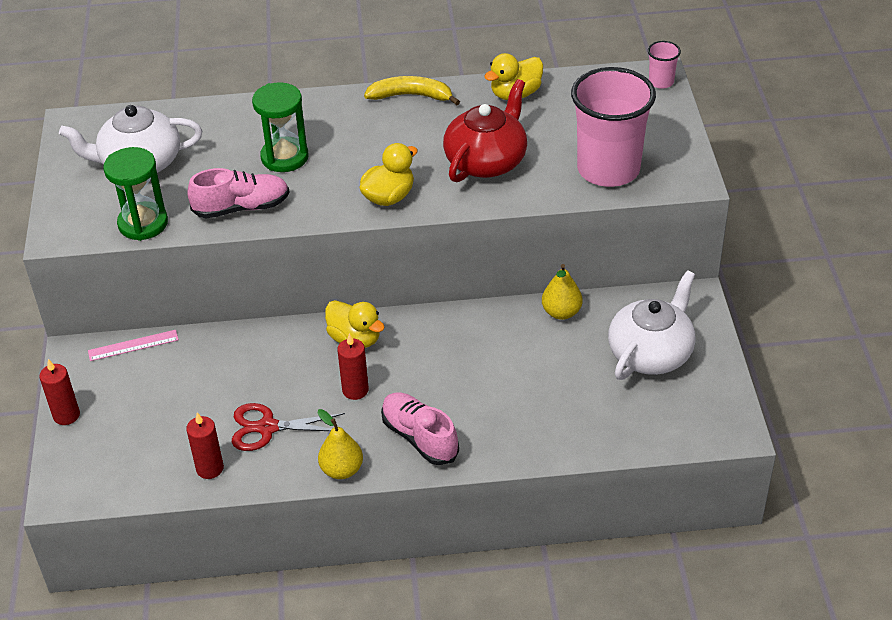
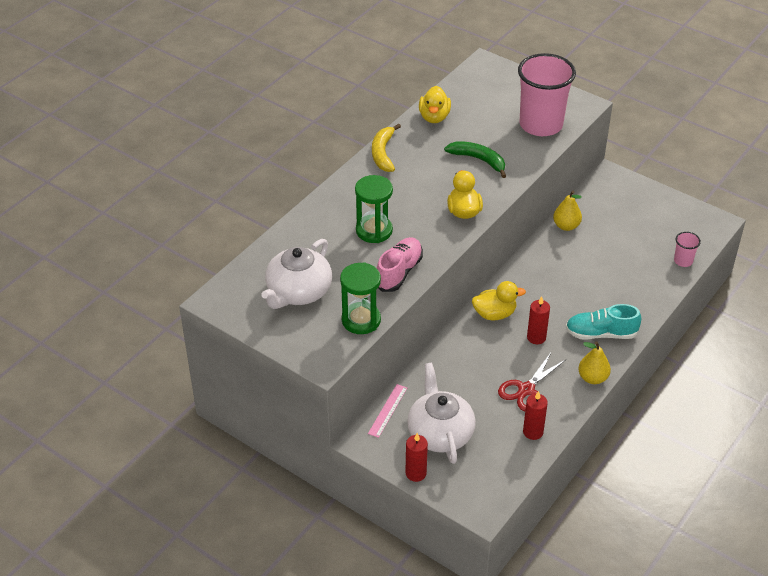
camera: 50 degrees left, 0 degrees up
yellow banana [364,76,460,105] -> yellow banana turned 45 degrees counterclockwise [372,124,401,172]
pink shoe [381,392,459,465] -> turquoise shoe [566,304,641,340]
red teapot [443,79,527,182] -> green banana [444,141,506,178]
white teapot [608,270,696,380] -> white teapot moved to [407,363,476,464]
pink cup [648,41,681,89] -> pink cup moved to [674,232,701,267]

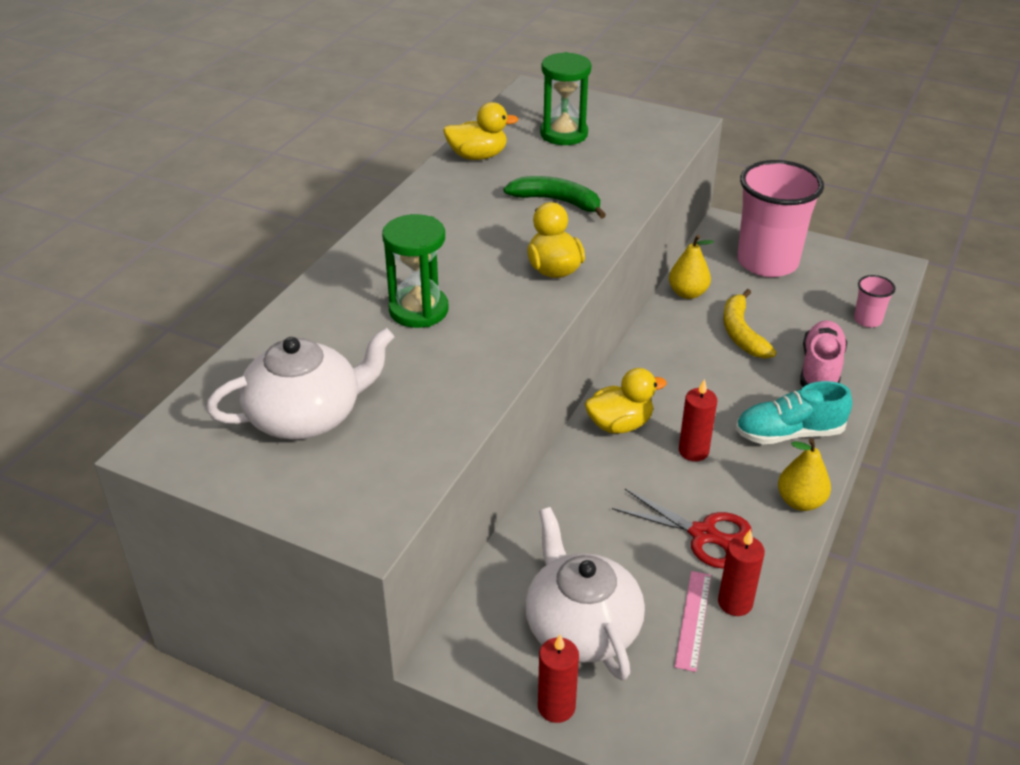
camera: 10 degrees left, 5 degrees down
white teapot [261,239,332,309] -> white teapot turned 135 degrees counterclockwise [206,328,394,440]
green hourglass [340,262,381,334] -> green hourglass moved to [540,52,591,145]
pink ruler [368,384,407,438] -> pink ruler moved to [675,571,711,672]
yellow banana [372,124,401,172] -> yellow banana moved to [723,289,776,359]
pink shoe [377,237,423,292] -> pink shoe moved to [800,321,847,387]
yellow duck [419,86,451,123] -> yellow duck turned 90 degrees counterclockwise [443,102,518,160]
red scissors [498,353,565,411] -> red scissors turned 90 degrees counterclockwise [612,489,752,568]
pink cup [518,53,576,136] -> pink cup moved to [737,160,824,277]

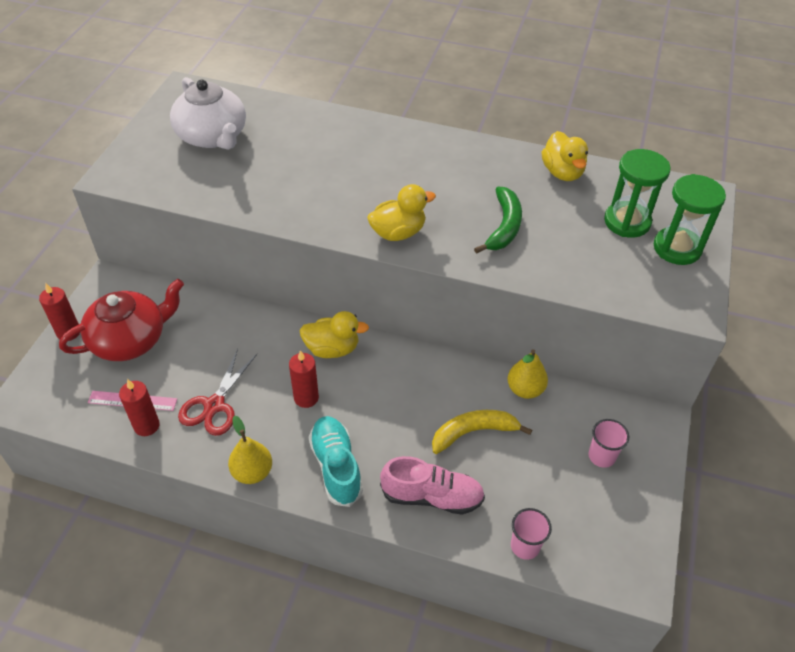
camera: 80 degrees right, 10 degrees up
green hourglass [382,214,448,328] -> green hourglass moved to [654,174,726,265]
white teapot [525,507,645,681] -> red teapot [59,279,184,361]
yellow duck [585,368,667,434] -> yellow duck turned 60 degrees counterclockwise [299,311,369,358]
pink cup [737,160,824,277] -> pink cup [588,419,629,468], size x0.43

